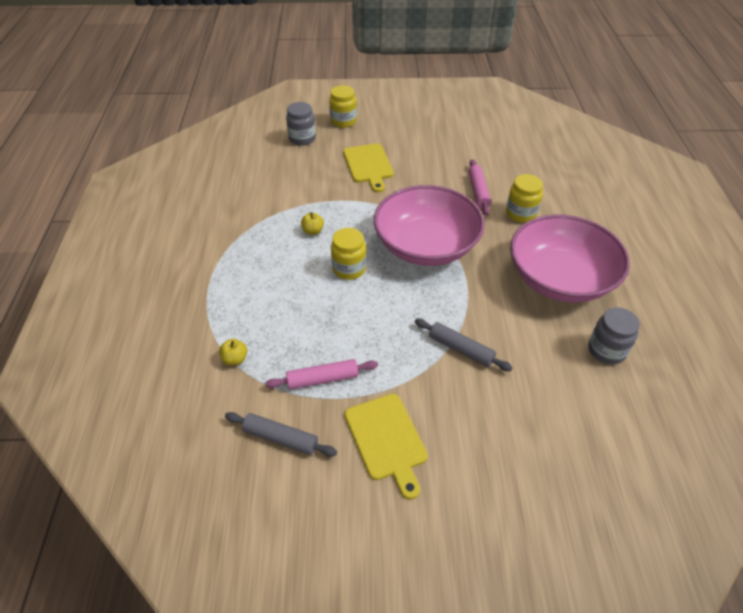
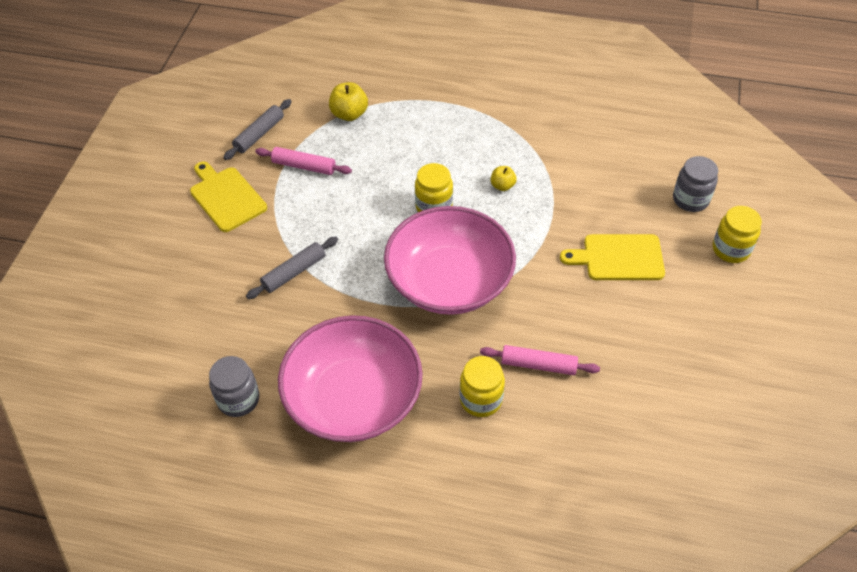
camera: 105 degrees right, 5 degrees up
yellow apple [219,339,247,365] -> yellow apple [329,82,368,121], size x1.60
pink rolling pin [265,359,378,390] -> pink rolling pin turned 75 degrees counterclockwise [255,147,352,175]
yellow cutting board [345,394,428,500] -> yellow cutting board turned 60 degrees clockwise [190,162,267,232]

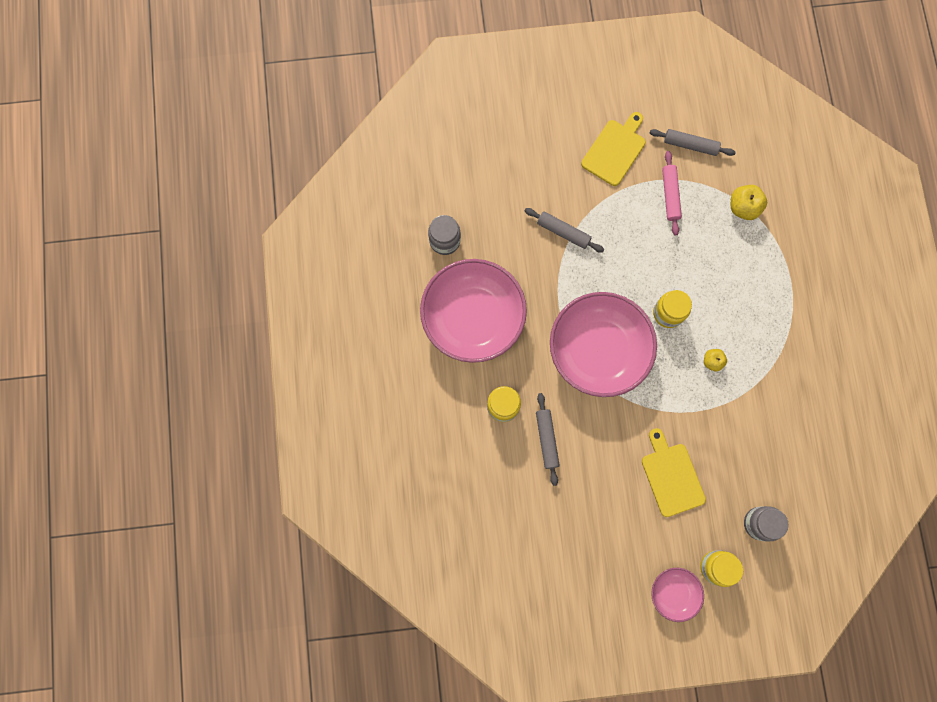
camera: 70 degrees right, 25 degrees up
pink rolling pin [480,345,600,375] -> grey rolling pin [536,393,560,486]
none -> pink bowl [651,568,704,622]

